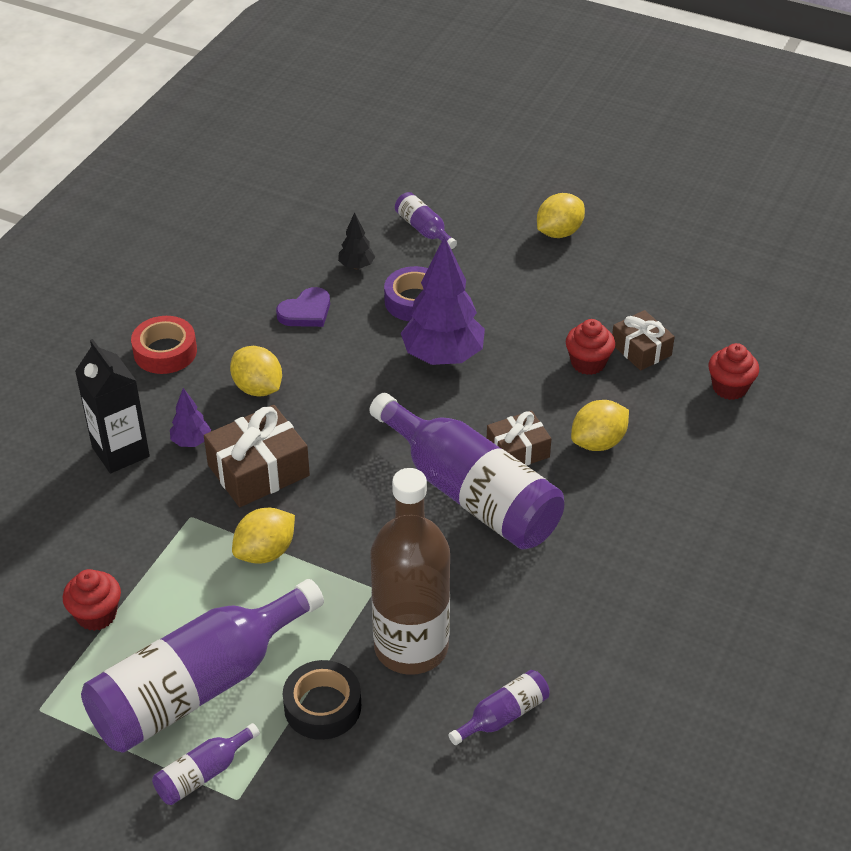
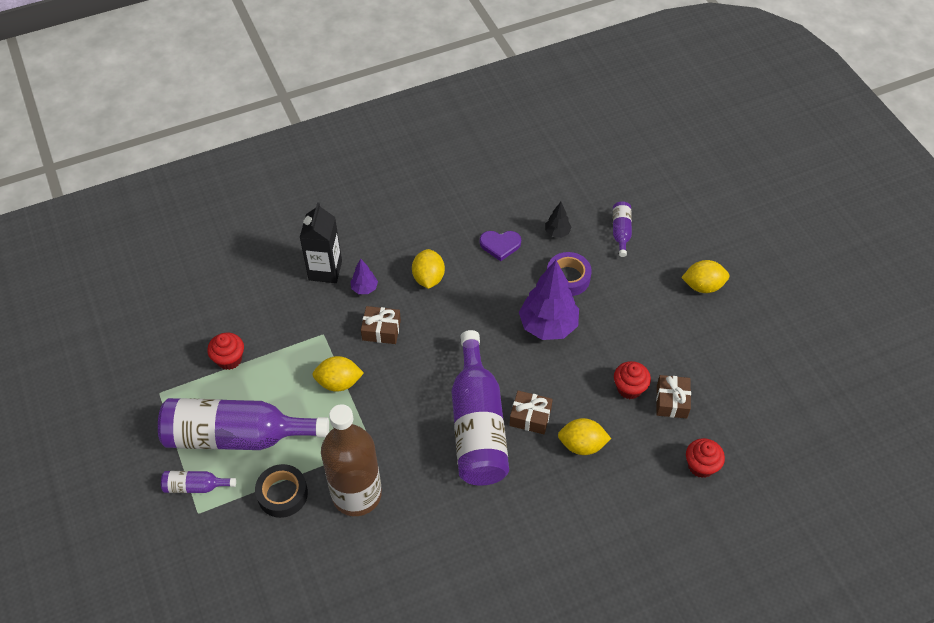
camera: 40 degrees right, 10 degrees up
red tape [131,316,197,374] -> none
brown gift [204,405,310,507] -> brown gift [361,306,401,344], size x0.64
purple bottle [448,670,550,745] -> none

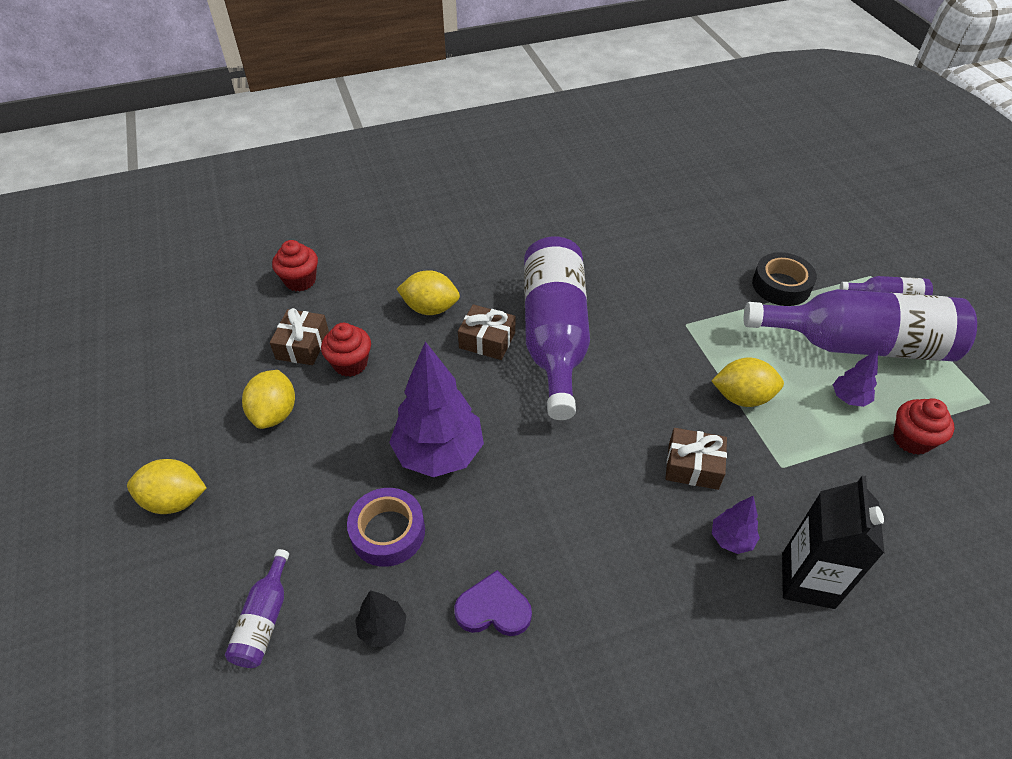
camera: 175 degrees left, 5 degrees down
brown bottle [321,404,382,516] -> none
yellow lemon [412,249,445,289] -> yellow lemon moved to [242,370,295,429]
none -> purple tree [833,350,878,407]

